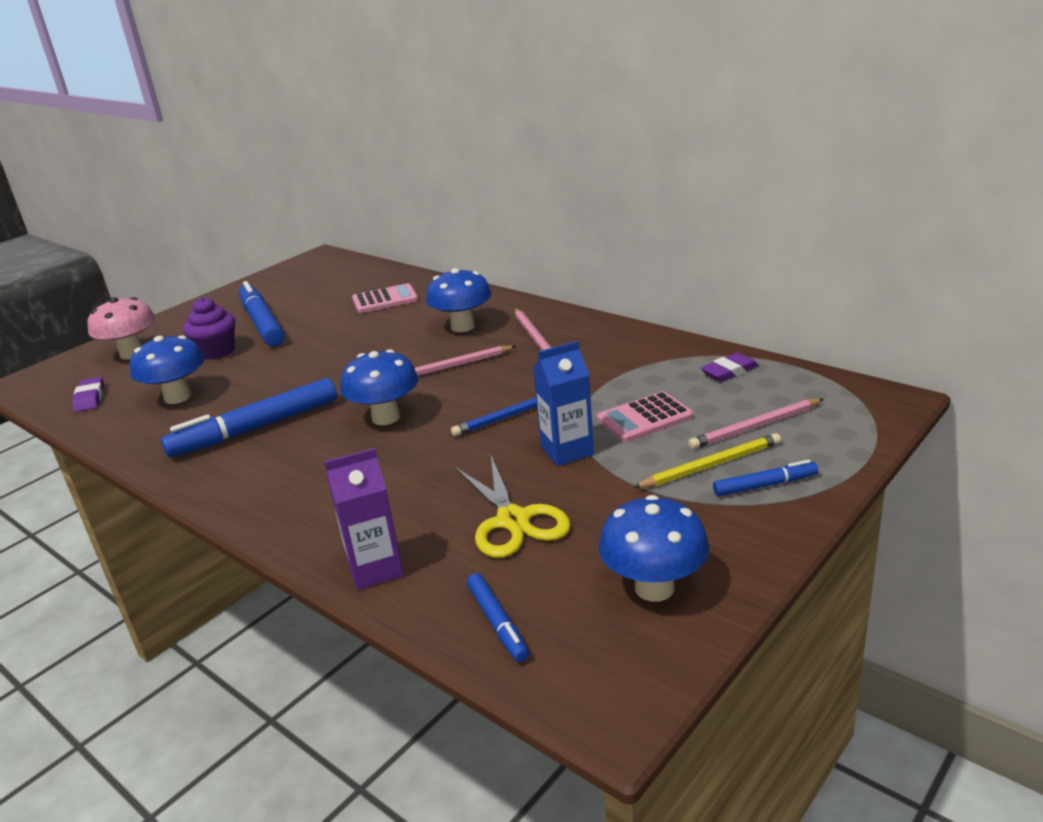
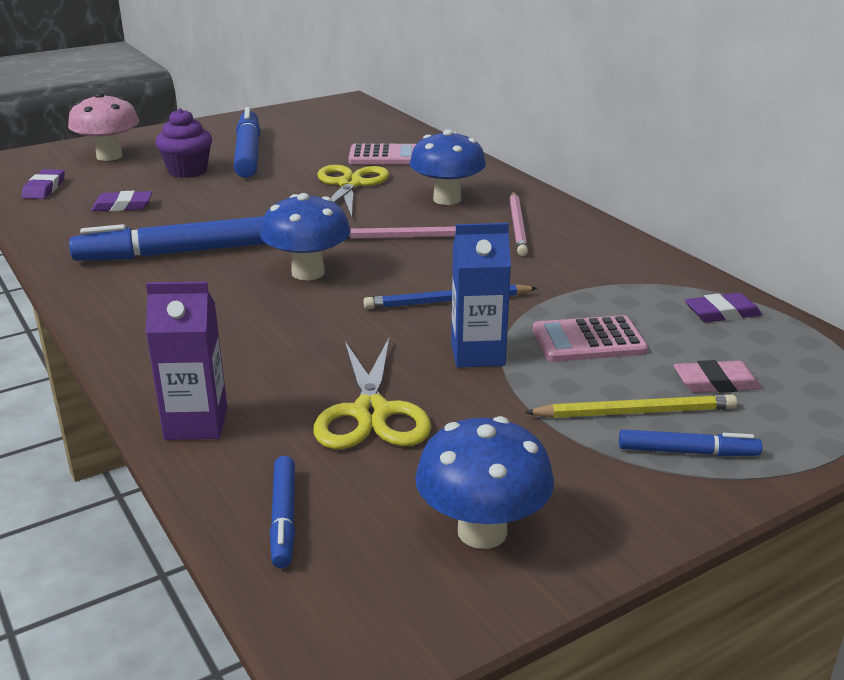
camera: 15 degrees right, 0 degrees up
blue mushroom [130,335,205,404] -> purple eraser [91,191,152,211]
pink pencil [688,398,823,449] -> pink eraser [674,360,762,393]
none -> yellow scissors [317,165,389,218]

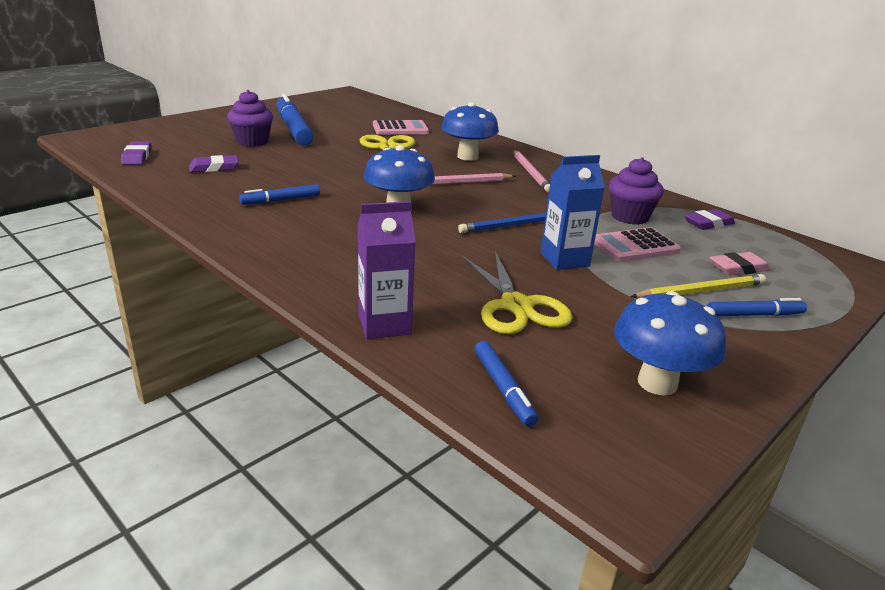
camera: 15 degrees left, 0 degrees up
pink mushroom [68,92,139,161] -> none
blue marker [69,216,266,261] -> blue marker [239,184,320,205], size x0.51
none -> purple cupcake [608,157,664,225]

